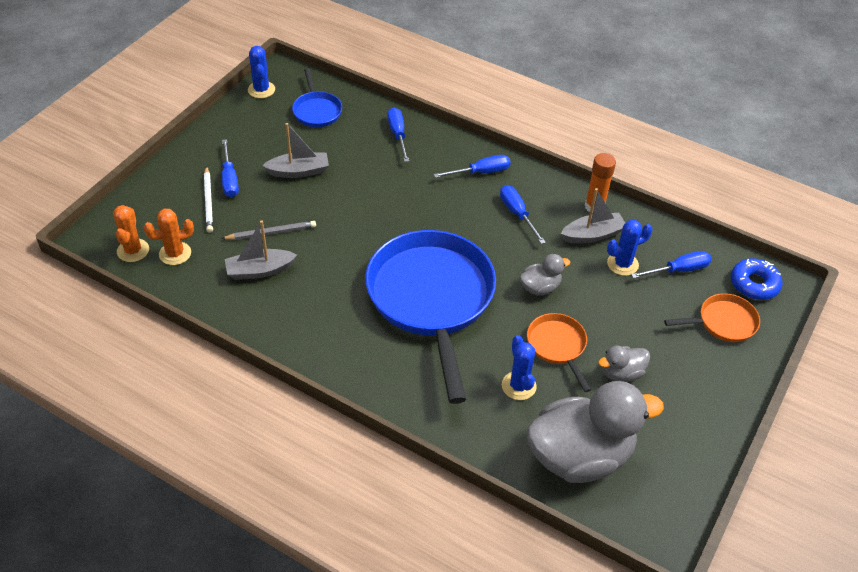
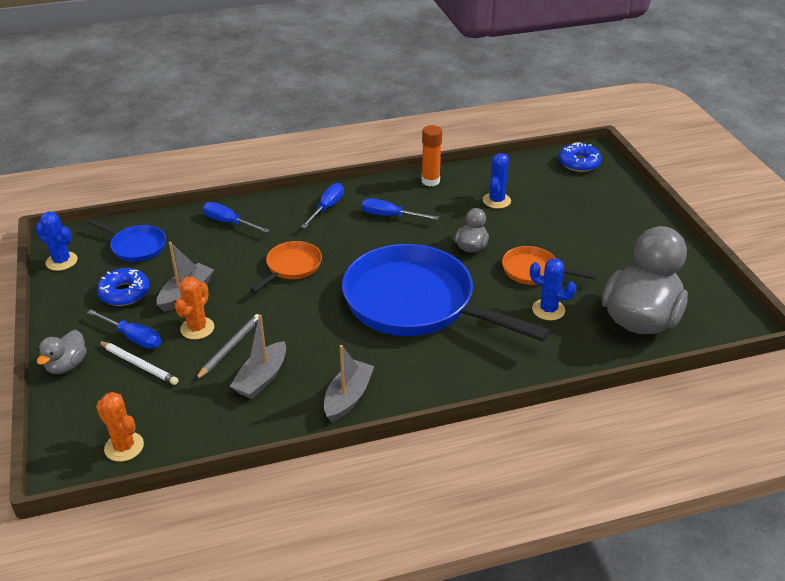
camera: 45 degrees left, 10 degrees down
orange cactus [144,209,194,265] -> orange cactus moved to [175,277,214,340]
grey boat [561,188,625,243] -> grey boat moved to [324,345,375,422]
grey duck [598,346,650,382] -> grey duck moved to [37,330,87,374]
blue screwdriver [631,251,711,279] -> none
orange pan [664,293,760,342] -> orange pan moved to [250,241,322,293]
none -> blue donut [97,268,150,306]

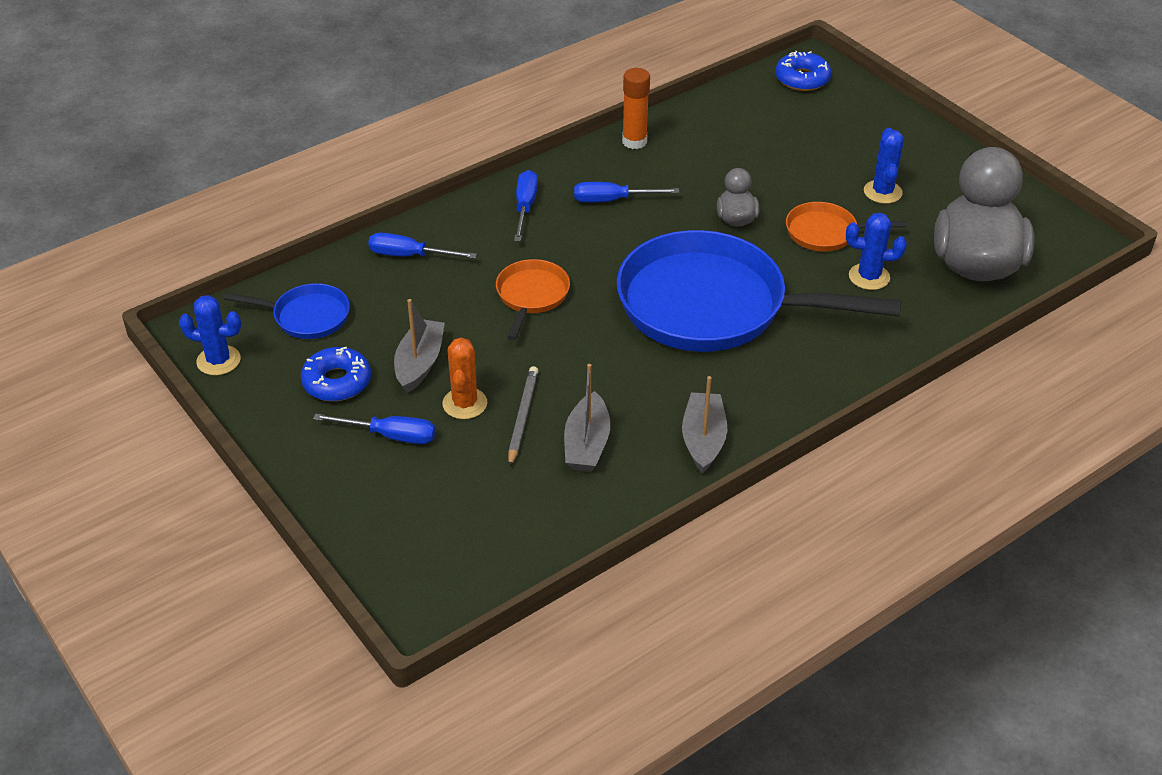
camera: 20 degrees left, 5 degrees up
grey duck [37,330,87,374] -> none
orange cactus [96,392,144,462] -> none
white pencil [98,341,178,385] -> none
blue cactus [483,153,511,209] -> blue cactus moved to [864,128,904,204]

